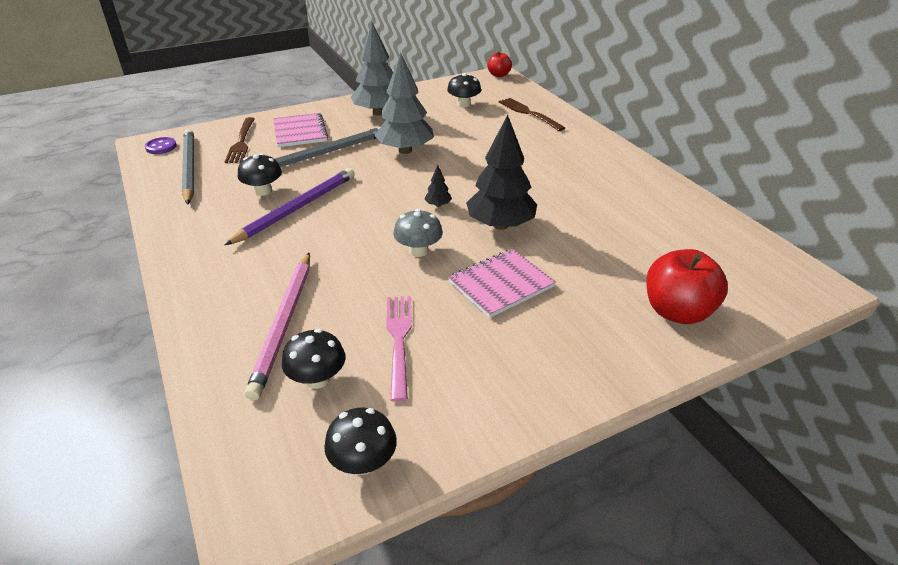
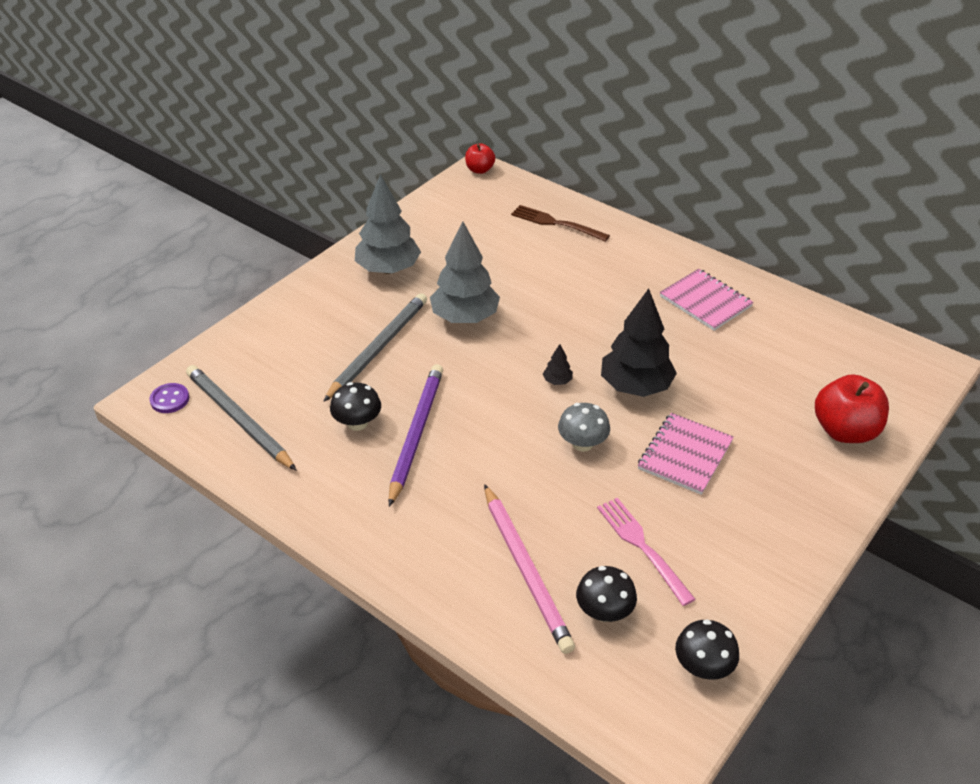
camera: 25 degrees left, 5 degrees up
brown fork [225,117,255,163] -> none
pink notebook [273,113,328,147] -> pink notebook moved to [660,269,754,331]
black mushroom [447,73,481,108] -> none

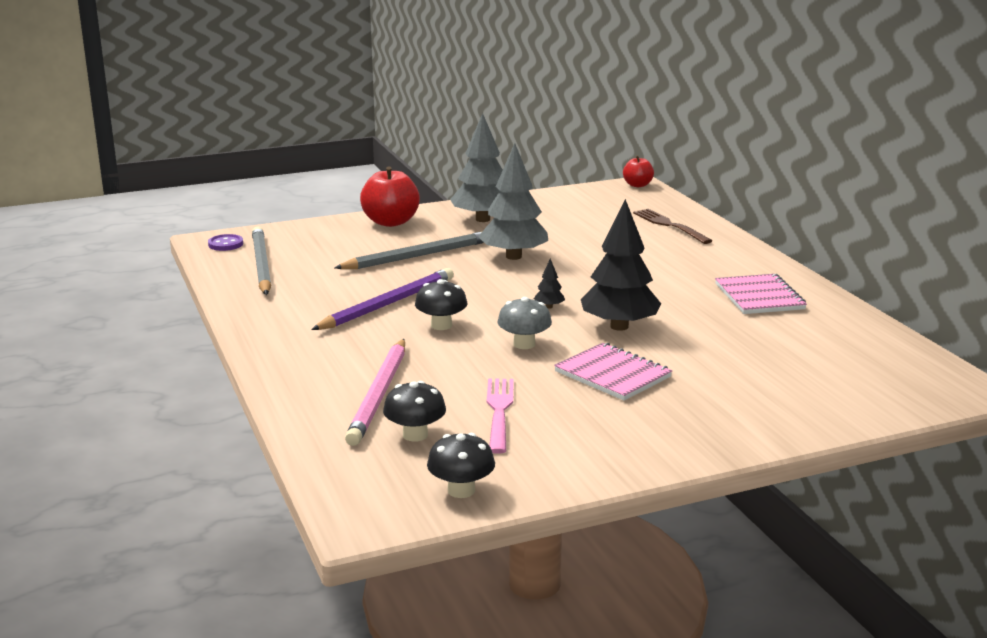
camera: 30 degrees right, 20 degrees down
black mushroom [330,382,381,431] -> black mushroom moved to [415,279,467,330]
pink notebook [638,413,734,495] -> pink notebook turned 75 degrees clockwise [554,343,672,401]
red apple [815,374,889,443] -> red apple moved to [360,167,420,227]

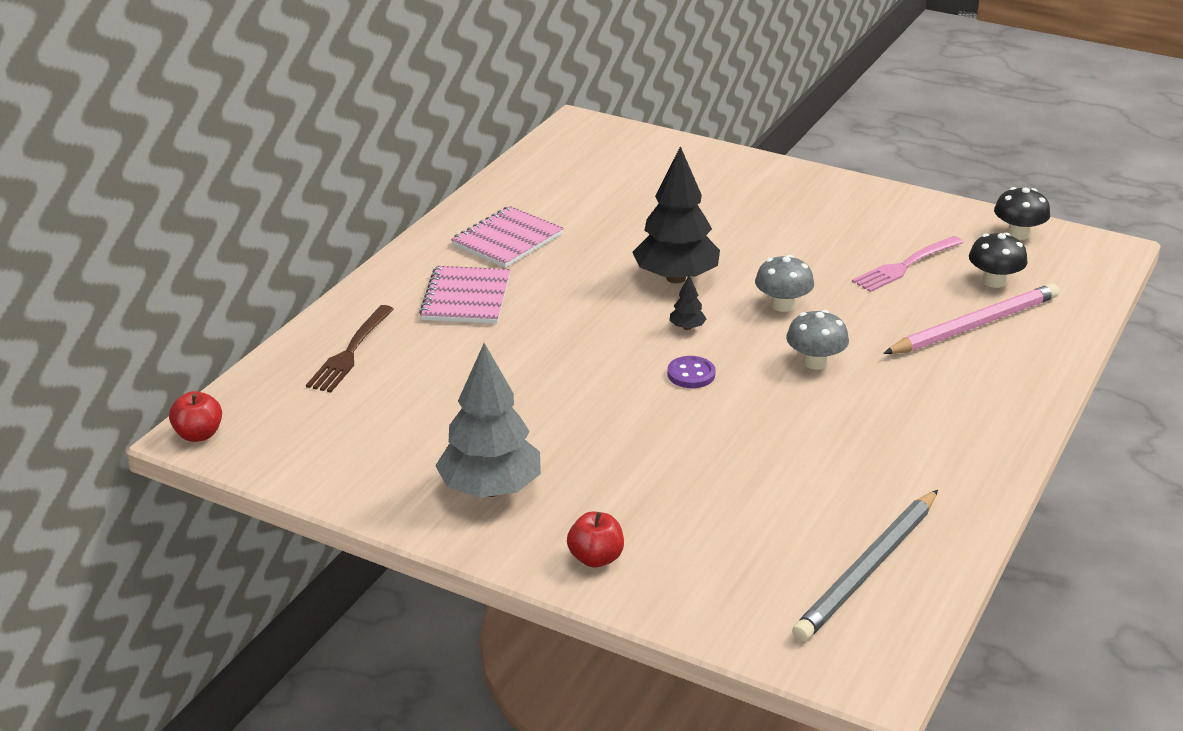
camera: 130 degrees left, 10 degrees up
purple button [208,234,243,251] -> purple button moved to [667,356,716,388]
purple pencil [311,268,454,330] -> none
grey pencil [334,232,484,269] -> none
red apple [360,167,420,227] -> red apple [567,512,624,568], size x0.57
black mushroom [415,279,467,330] -> grey mushroom [786,310,849,370]
grey tree [478,143,548,260] -> none
pink notebook [554,343,672,401] -> pink notebook moved to [419,266,510,324]

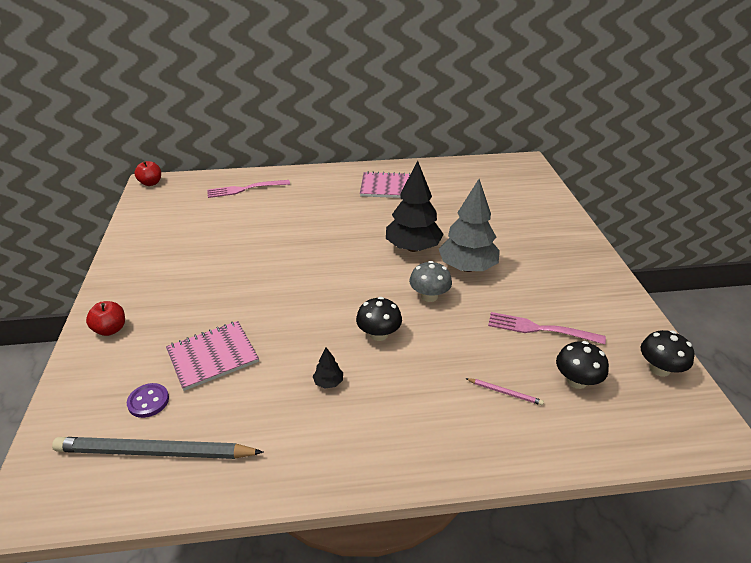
camera: 55 degrees right, 5 degrees up
brown fork [306,305,394,393] -> pink fork [207,180,290,198]
pink notebook [419,266,510,324] -> pink notebook moved to [166,321,259,391]
grey tree [435,343,541,498] -> grey tree moved to [439,179,500,272]
purple button [667,356,716,388] -> purple button moved to [127,383,169,418]
black tree [670,275,706,330] -> black tree moved to [313,347,343,389]
grey mushroom [786,310,849,370] -> black mushroom [356,297,402,341]
pink pencil [883,283,1059,354] -> pink pencil [465,378,544,405], size x0.42

